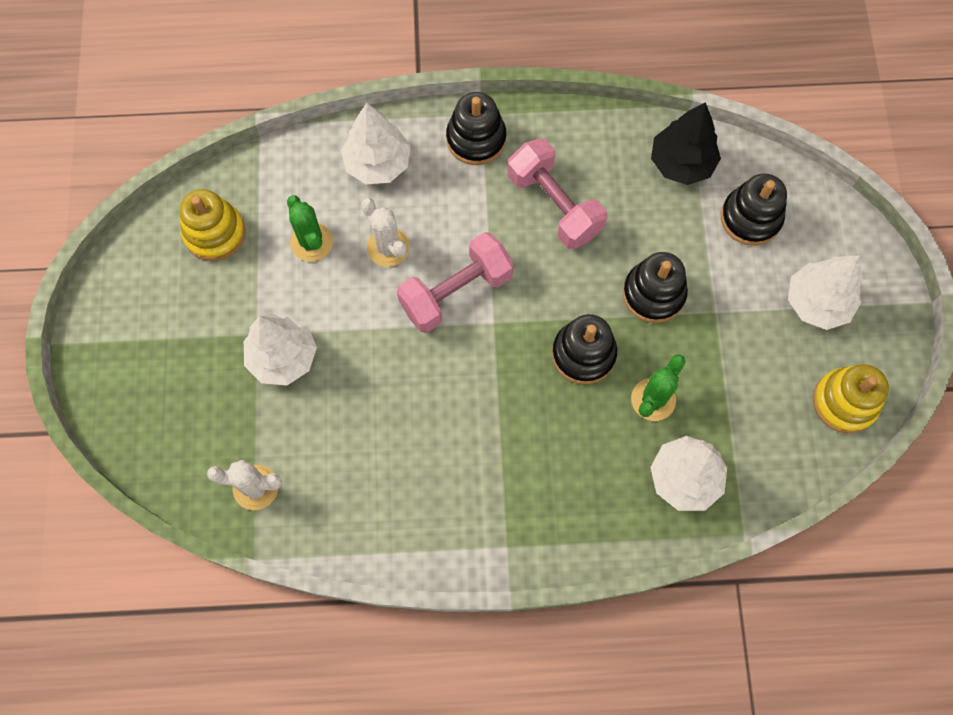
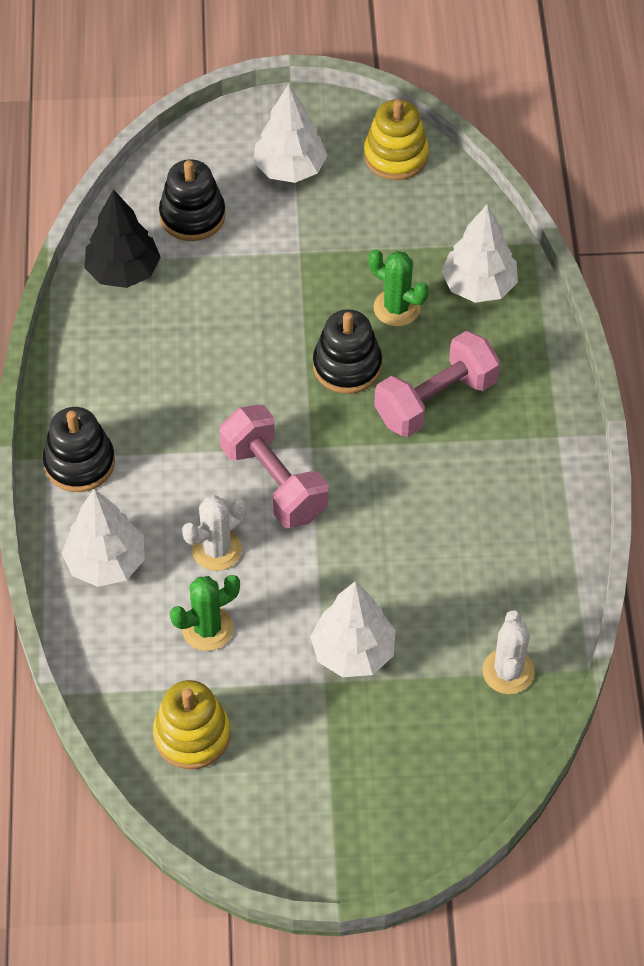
camera: 90 degrees left, 15 degrees down
pink dumbbell [508,138,607,249] -> pink dumbbell moved to [374,331,500,437]
black stacking toy [623,252,688,323] -> none

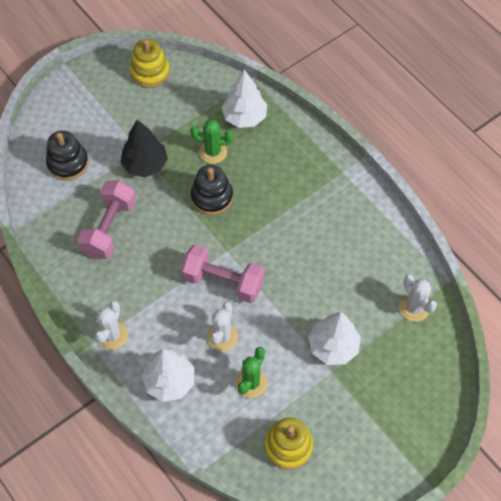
camera: 35 degrees left, 5 degrees up
black stacking toy [43,407,115,492] -> white cactus [95,301,128,350]
black tree [84,189,161,288] -> black tree moved to [120,119,168,177]
white tree [254,84,327,183] -> none
pink dumbbell [374,331,500,437] -> pink dumbbell moved to [77,181,137,259]

